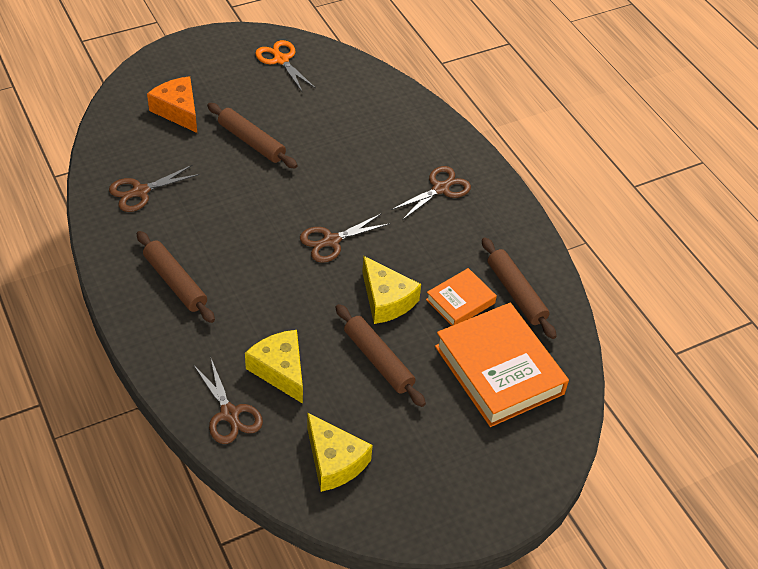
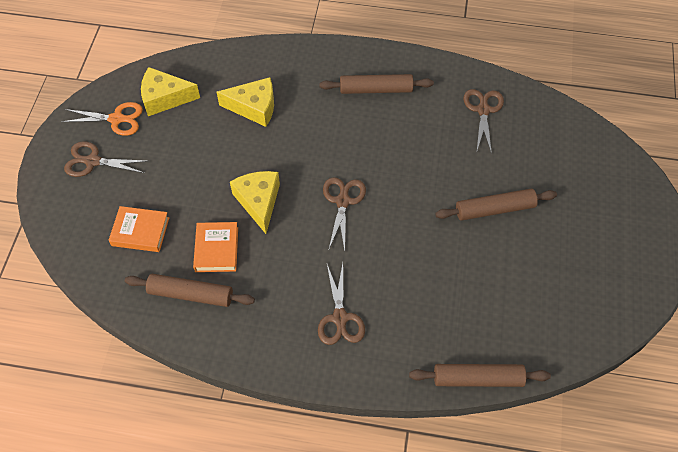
camera: 130 degrees right, 10 degrees up
orange cheese [147,76,197,133] -> none
brown scissors [193,359,263,444] -> brown scissors moved to [64,141,147,177]
orange scissors [255,40,316,93] -> orange scissors moved to [61,102,143,136]
brown rolling pin [336,304,426,407] -> brown rolling pin moved to [409,364,551,387]
yellow cheese [362,256,421,324] -> yellow cheese turned 75 degrees clockwise [230,171,280,234]
orange book [435,303,569,427] -> orange book [108,206,169,252], size x0.53

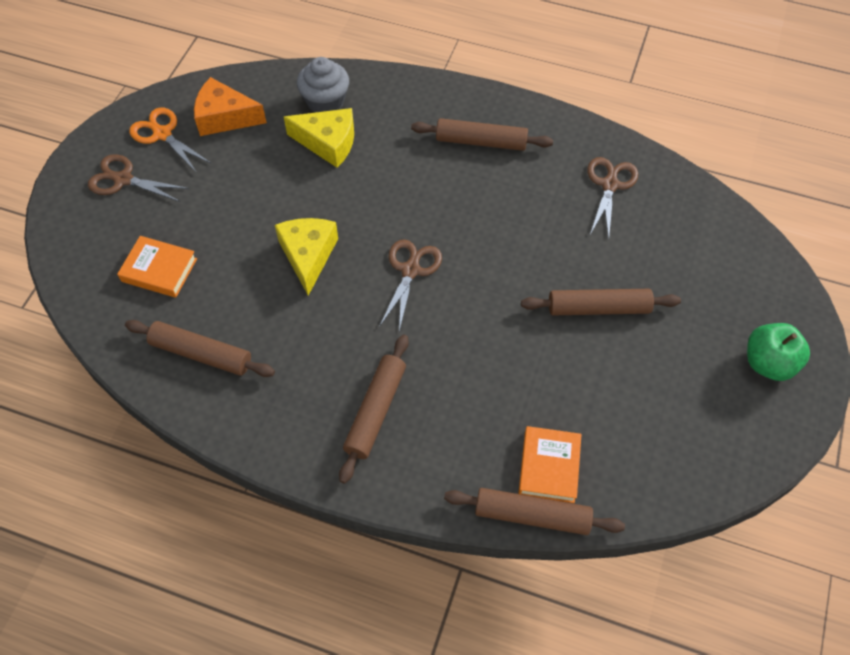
camera: 10 degrees right, 0 degrees up
orange scissors [61,102,143,136] -> orange scissors turned 150 degrees counterclockwise [129,107,212,173]
yellow cheese [141,67,200,116] -> orange cheese [194,77,267,136]
orange book [193,222,238,272] -> orange book moved to [518,426,582,503]
brown scissors [318,263,365,345] -> brown rolling pin [339,334,409,484]
none -> grey cupcake [297,57,349,113]
none -> green apple [747,323,810,381]

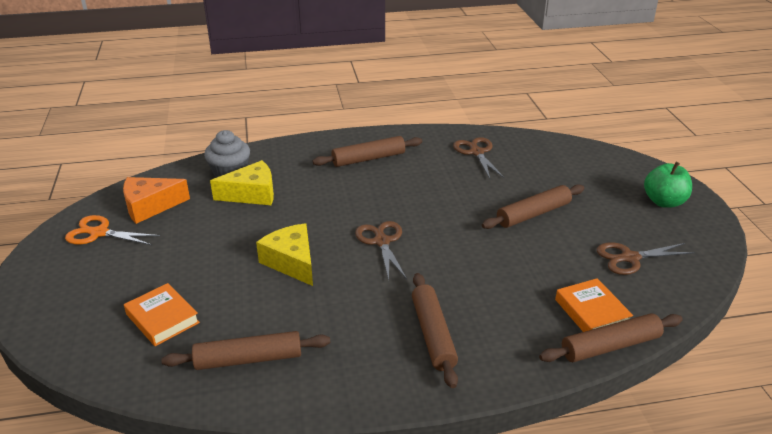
camera: 30 degrees left, 25 degrees down
brown scissors [88,154,189,202] -> brown scissors moved to [597,243,695,275]
orange book [117,236,197,298] -> orange book turned 60 degrees clockwise [124,283,200,346]

